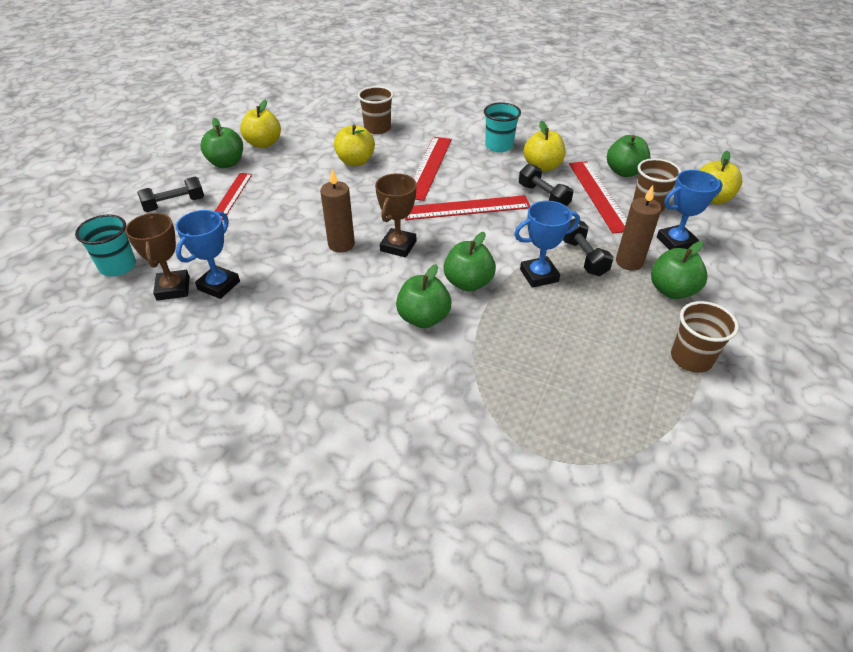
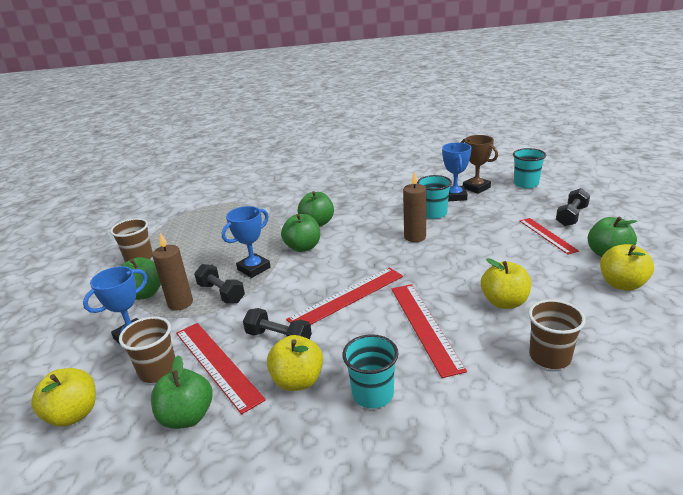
camera: 155 degrees right, 15 degrees down
brown trophy [375,173,417,258] -> none
none -> turquoise cup [417,175,452,219]

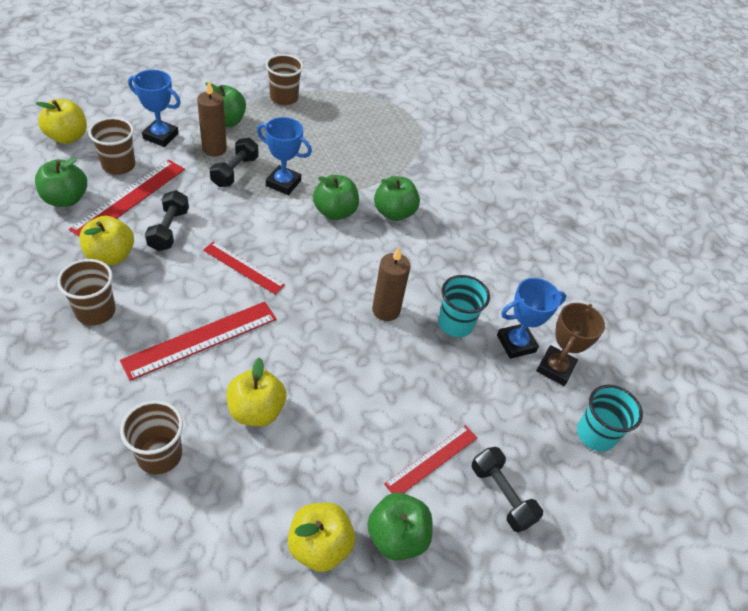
camera: 60 degrees right, 20 degrees up
red ruler [286,267,403,325] -> red ruler [203,241,285,295], size x0.65
turquoise cup [342,334,399,408] -> brown cup [57,259,116,325]
black dumbbell [556,188,590,226] -> black dumbbell turned 45 degrees clockwise [472,447,543,532]

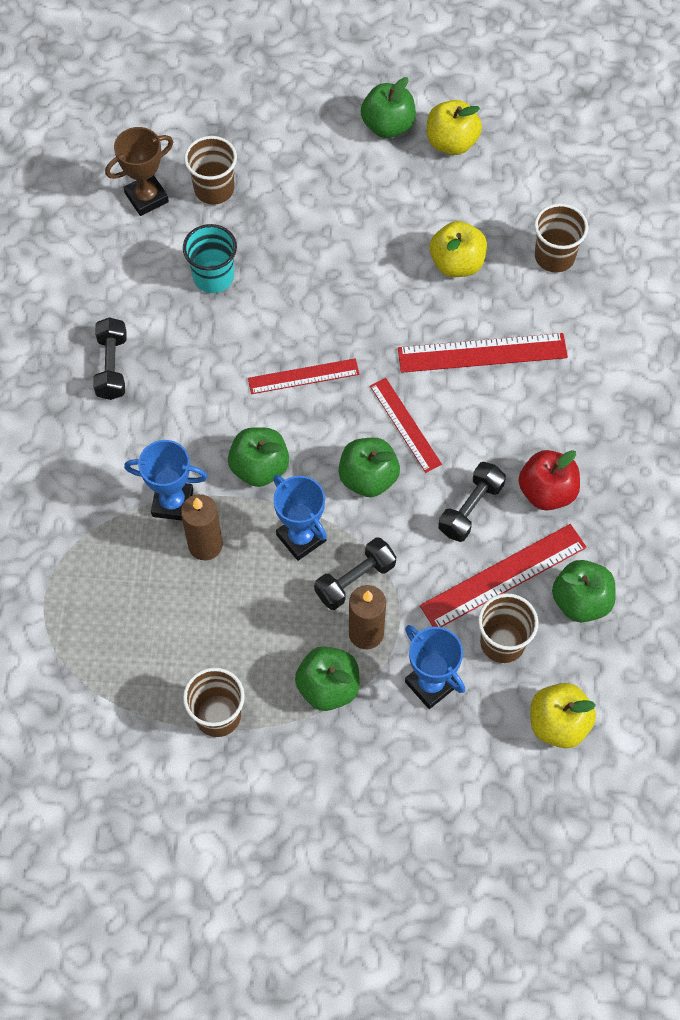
camera: 145 degrees left, 15 degrees up
brown cup [57,259,116,325] -> brown cup moved to [184,136,237,205]
yellow apple [79,216,134,265] -> red apple [519,450,580,511]
brown candle [372,247,411,321] -> brown candle moved to [181,494,223,560]
green apple [374,176,420,221] -> green apple moved to [339,438,400,497]
red ruler [384,425,477,493] -> red ruler moved to [248,358,359,394]
black dumbbell [472,447,543,532] -> black dumbbell moved to [93,317,127,400]
blue trophy [497,278,566,359] -> blue trophy moved to [124,440,208,521]
turquoise cup [577,384,643,452] -> none

